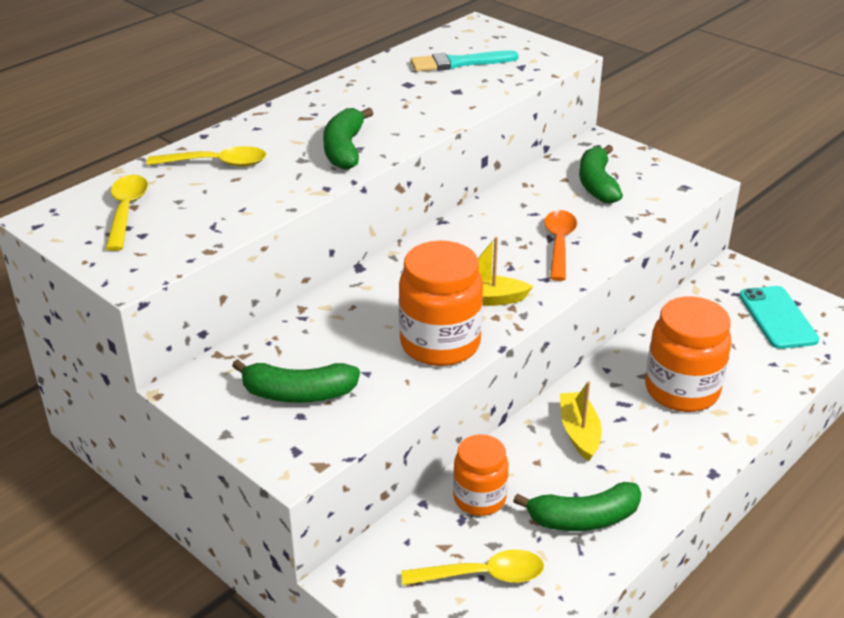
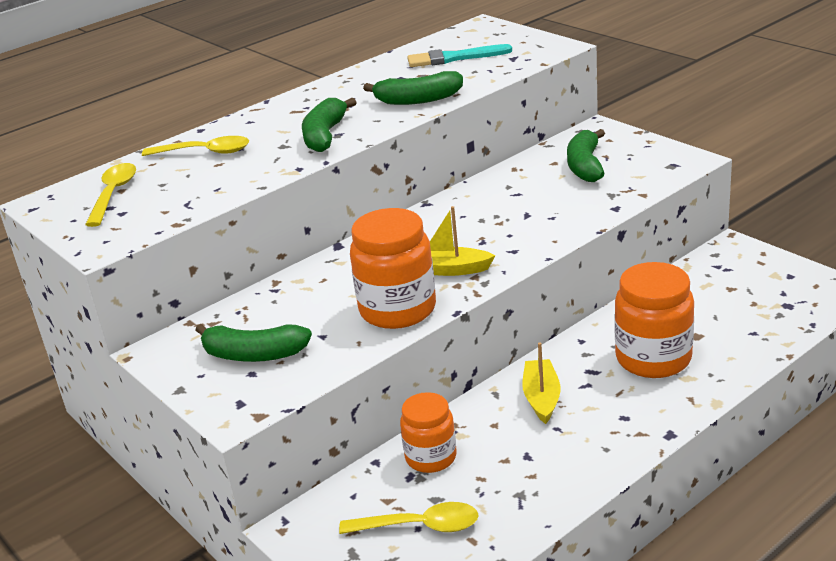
camera: 10 degrees right, 5 degrees down
green banana [513,482,641,531] -> green banana moved to [363,71,463,105]
orange spoon [544,210,577,281] -> none
turquoise phone [739,286,819,349] -> none

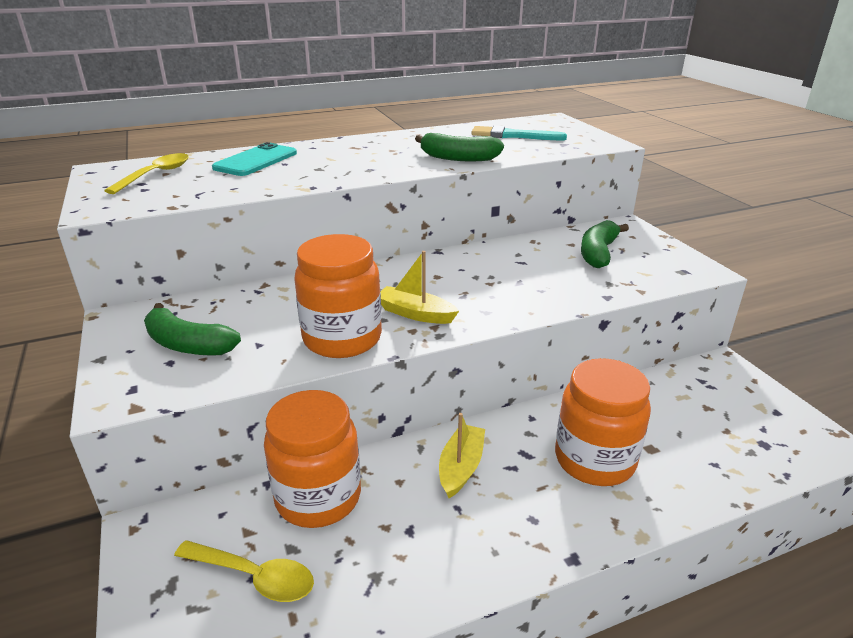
camera: 15 degrees right, 0 degrees up
yellow spoon [142,136,249,156] -> turquoise phone [212,142,297,176]
green banana [302,97,357,152] -> none
orange jar [400,392,457,473] -> orange jar [264,390,361,528], size x1.57

